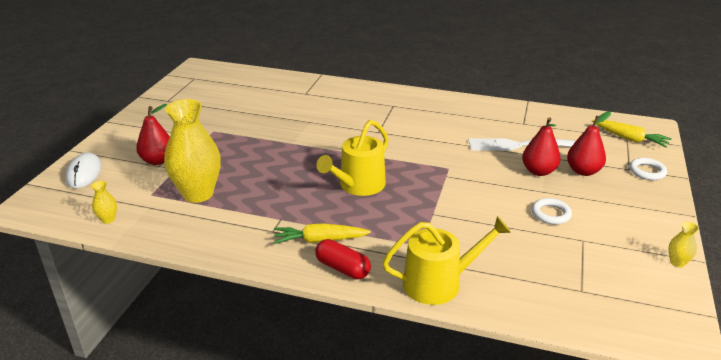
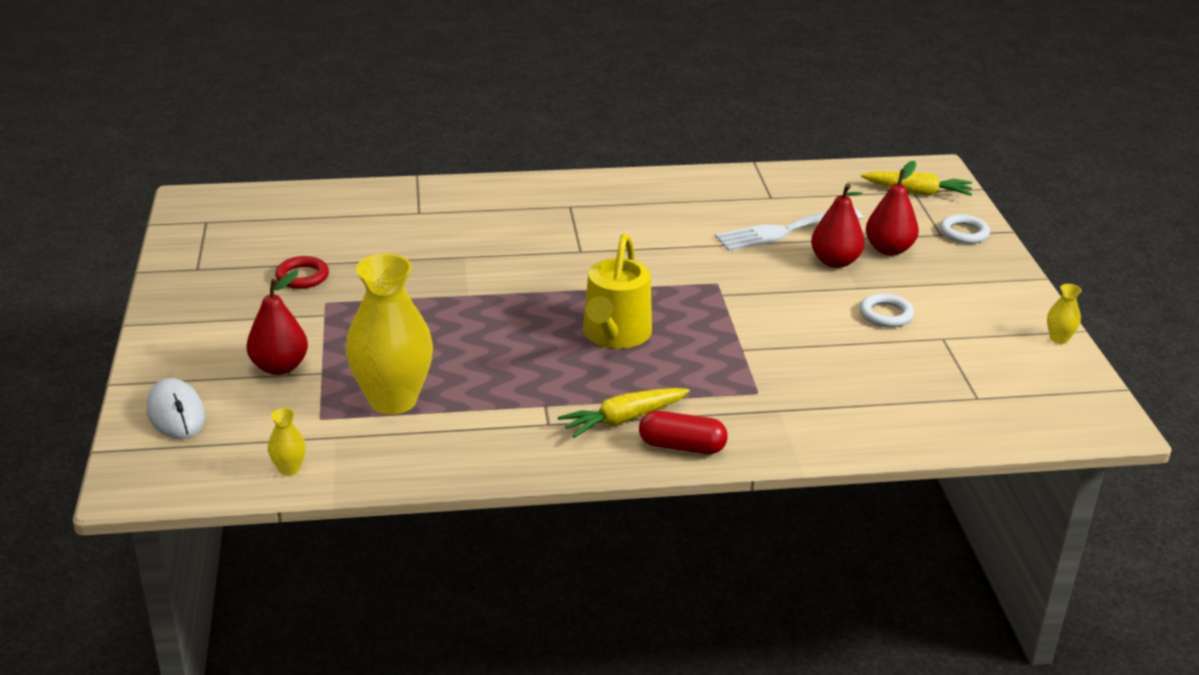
camera: 25 degrees left, 0 degrees up
yellow watering can [382,216,511,305] -> none
none -> red ring [275,256,329,289]

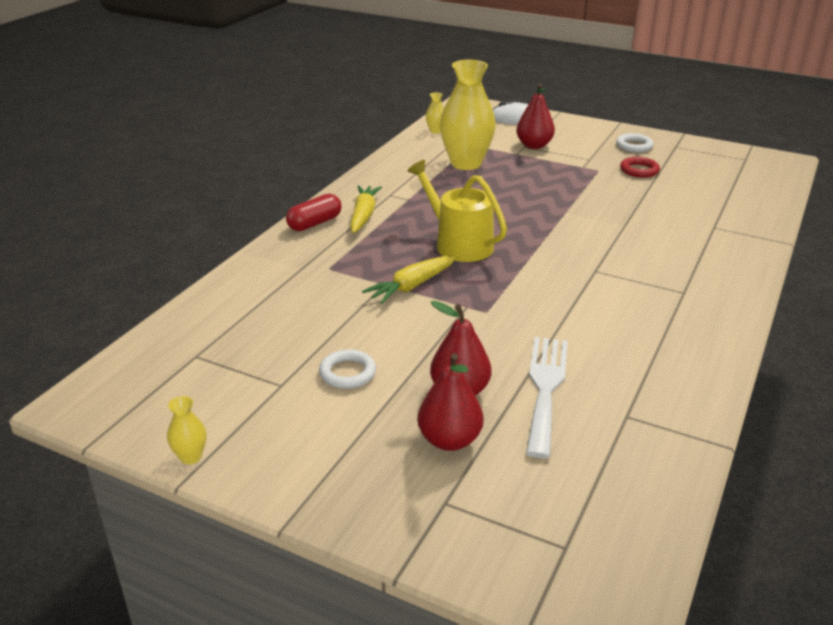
camera: 125 degrees right, 0 degrees up
yellow carrot [861,172,972,196] -> yellow carrot moved to [362,255,457,304]
white ring [940,214,990,244] -> white ring moved to [616,133,654,152]

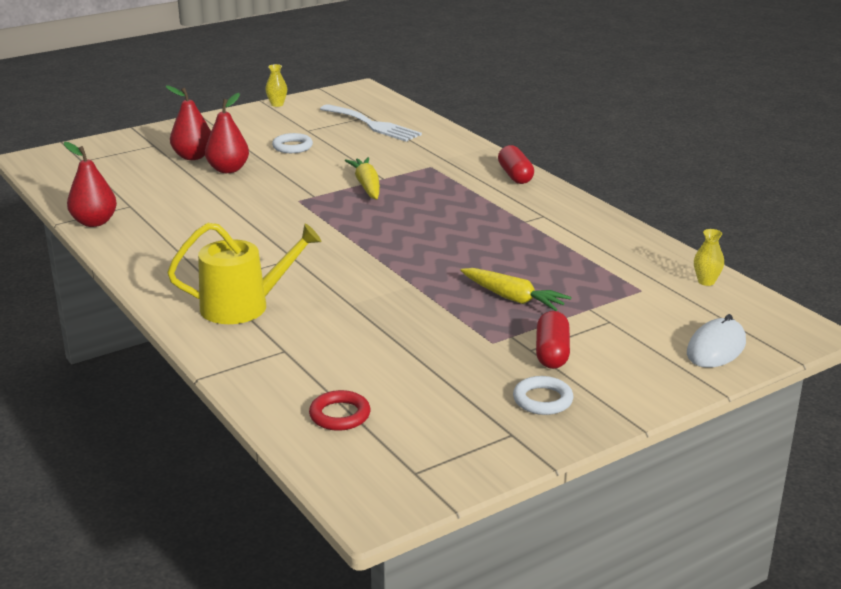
camera: 120 degrees right, 5 degrees down
yellow carrot [350,185,382,233] -> yellow carrot moved to [460,268,571,311]
yellow watering can [408,160,507,262] -> yellow watering can moved to [167,223,322,324]
yellow vase [440,60,496,170] -> none
red pear [516,84,555,149] -> red pear moved to [64,142,117,227]
white fork [526,337,568,458] -> white fork moved to [320,104,422,142]
red ring [620,157,660,178] -> red ring moved to [309,390,371,431]
none -> red capsule [536,311,570,369]

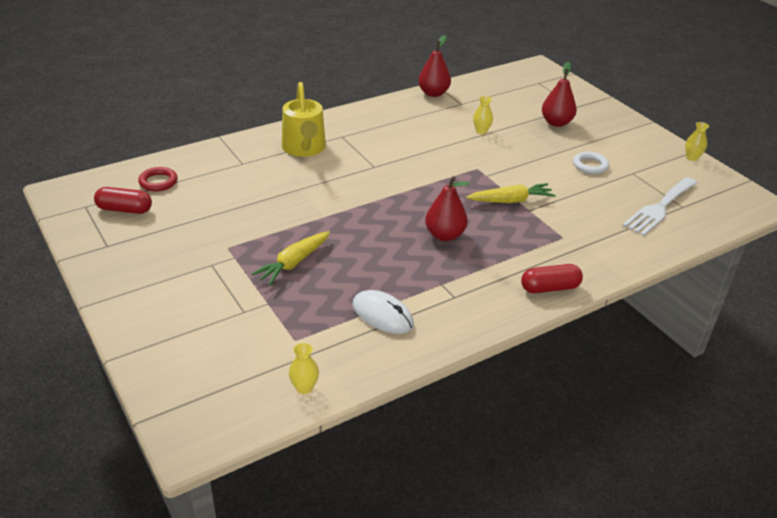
camera: 90 degrees right, 10 degrees up
red pear [205,93,249,173] -> red pear moved to [425,176,470,241]
white ring [513,376,573,415] -> none
red capsule [536,311,570,369] -> red capsule moved to [94,187,152,214]
white mouse [687,314,746,368] -> white mouse moved to [352,290,414,334]
none -> yellow vase [473,96,493,134]

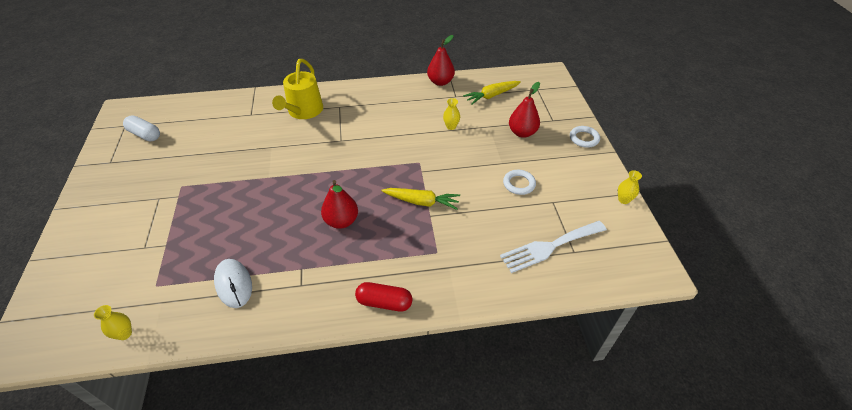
camera: 25 degrees right, 10 degrees up
red capsule [94,187,152,214] -> white capsule [123,115,160,142]
red ring [138,167,178,191] -> none
yellow carrot [251,231,330,285] -> yellow carrot moved to [463,81,521,105]
none -> white ring [570,126,600,148]

